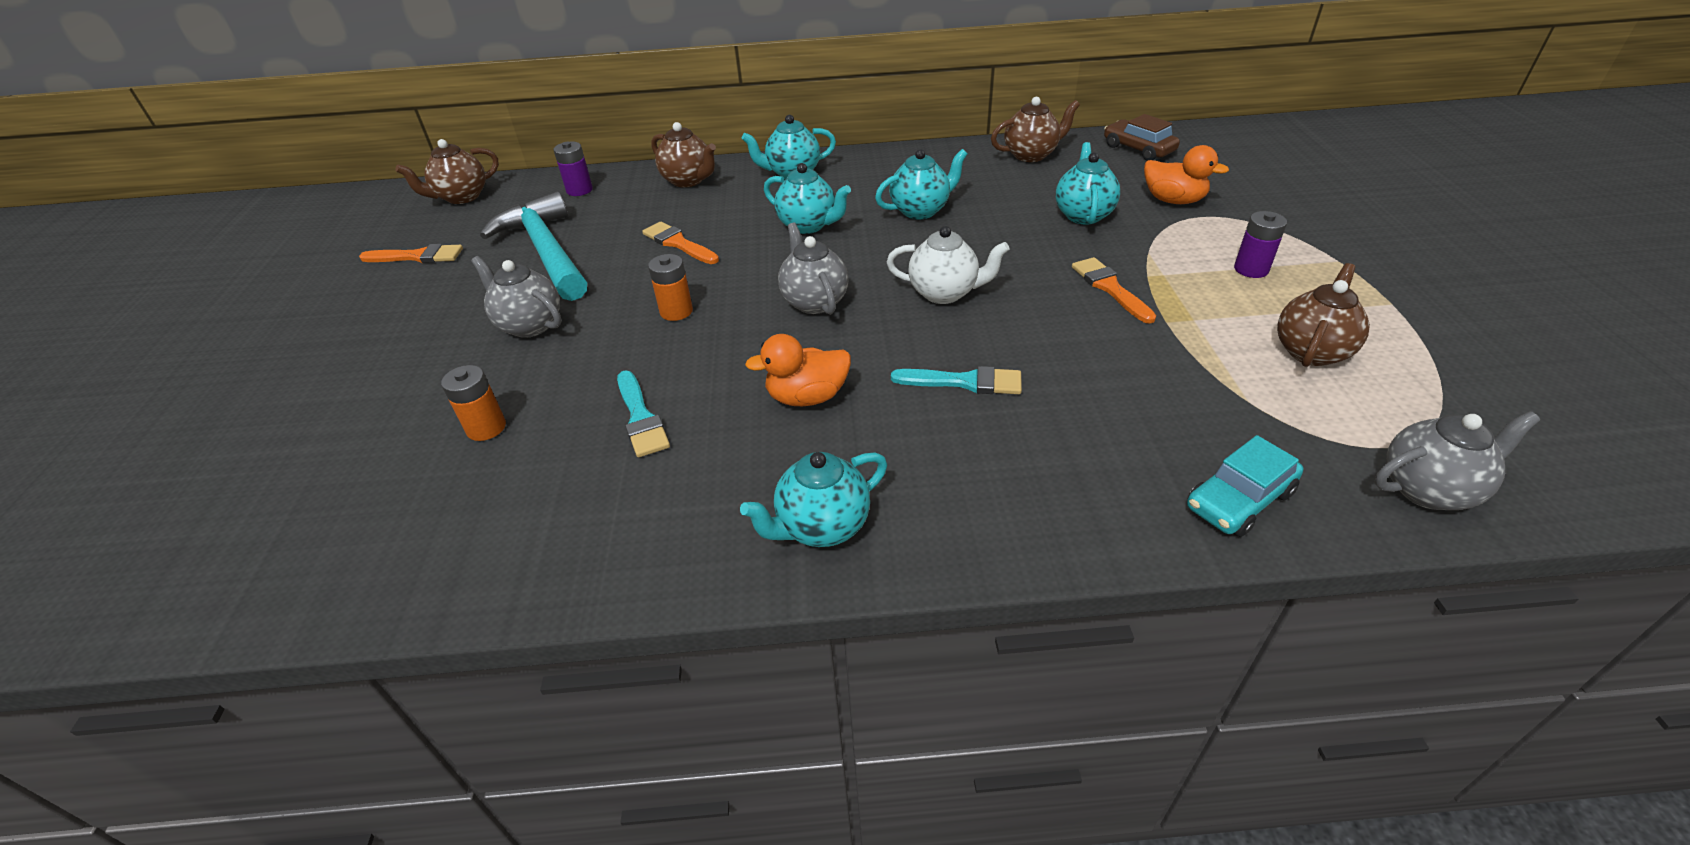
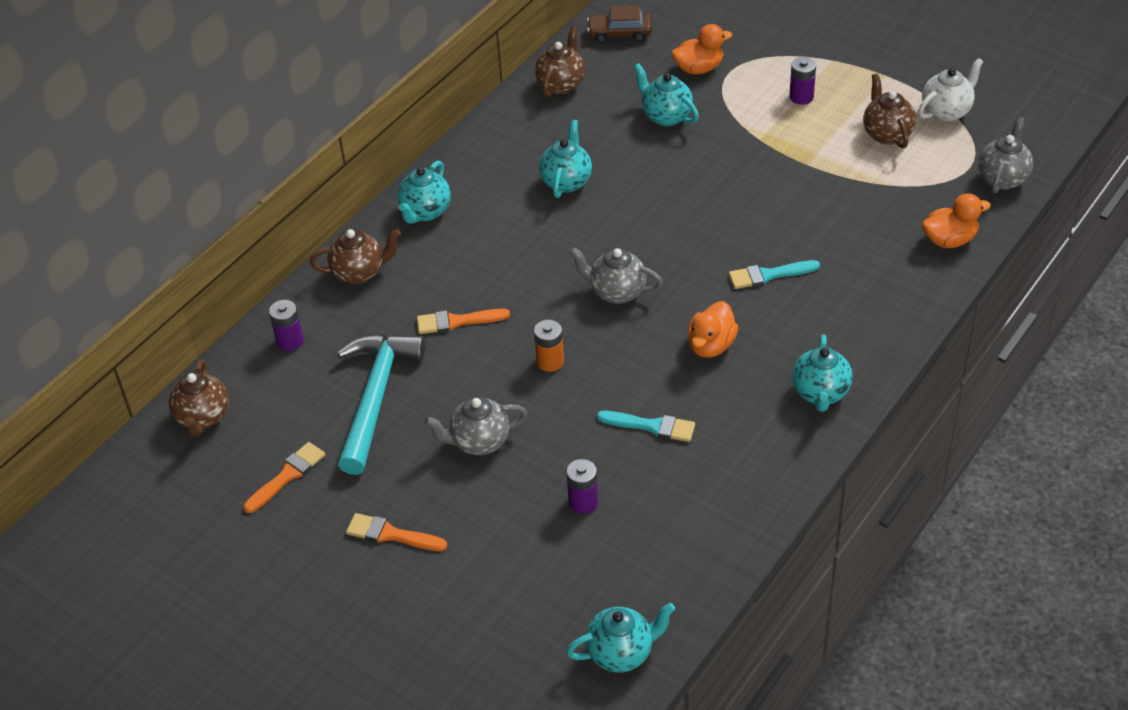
camera: 50 degrees left, 5 degrees up
orange battery [441,365,506,441] -> purple battery [566,459,598,513]
turquoise hammer [480,191,587,301] -> turquoise hammer turned 90 degrees clockwise [337,334,426,475]
turquoise teapot [764,163,851,234] -> turquoise teapot moved to [566,603,675,673]
white teapot [887,226,1010,304] -> white teapot moved to [918,58,984,122]
turquoise brush [891,366,1022,394] -> turquoise brush turned 150 degrees counterclockwise [729,260,820,289]
orange brush [1072,257,1156,324] -> orange brush moved to [346,513,447,551]
turquoise car [1187,435,1303,537] -> orange duck [922,193,991,248]

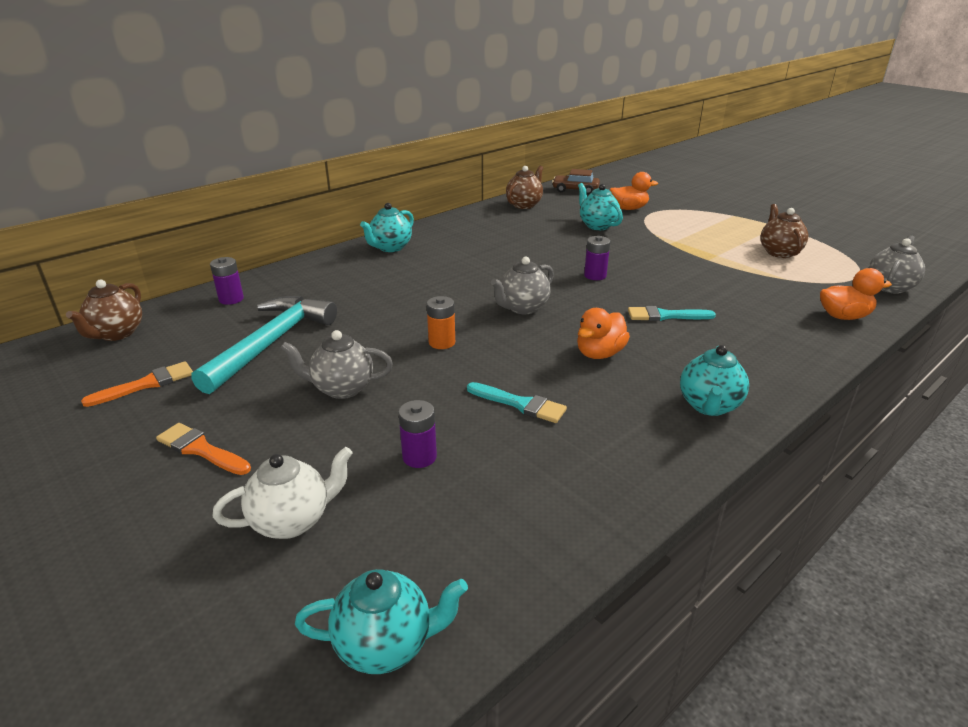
camera: 10 degrees right, 15 degrees down
brown teapot [309,229,401,284] -> none
orange brush [417,309,510,334] -> none
turquoise teapot [539,120,592,198] -> none
grey teapot [570,247,663,304] -> grey teapot turned 75 degrees counterclockwise [491,257,554,314]
purple battery [789,57,816,105] -> purple battery moved to [584,236,610,280]
white teapot [918,58,984,122] -> white teapot moved to [213,447,353,539]

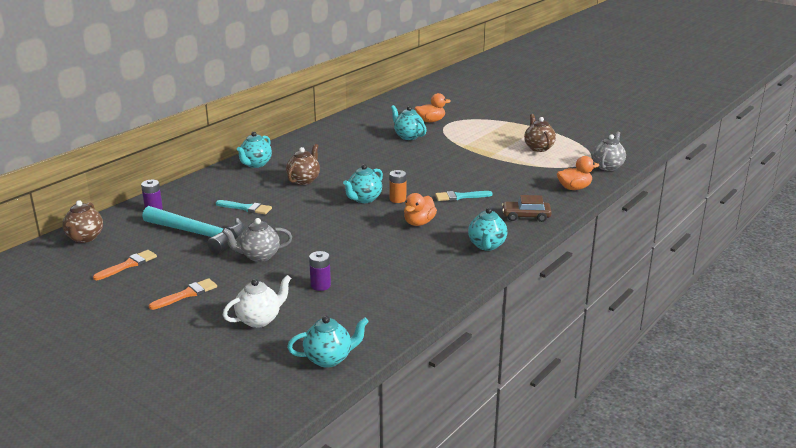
camera: 10 degrees left, 5 degrees down
orange brush [156,423,251,475] -> orange brush turned 120 degrees clockwise [149,278,217,310]
turquoise hammer [191,296,337,394] -> turquoise hammer turned 105 degrees clockwise [142,206,244,254]
orange battery [427,296,455,349] -> orange battery moved to [389,170,406,203]
turquoise brush [467,382,567,423] -> turquoise brush moved to [216,200,272,214]
grey teapot [491,257,554,314] -> turquoise teapot [343,164,383,203]
brown teapot [506,166,543,209] -> brown teapot moved to [286,144,320,185]
brown car [552,169,600,194] -> brown car moved to [502,195,552,222]
purple battery [584,236,610,280] -> none

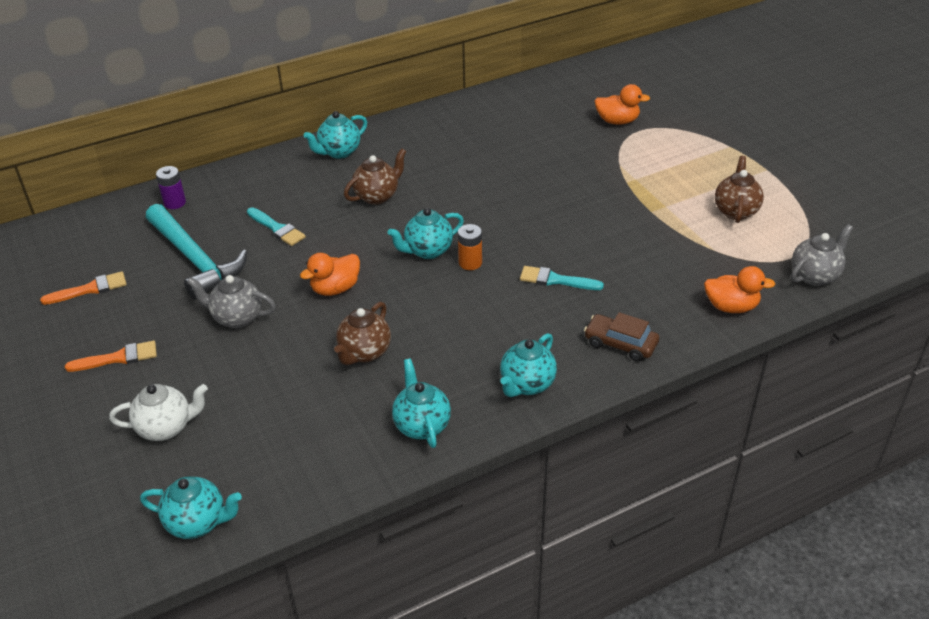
camera: 25 degrees right, 15 degrees up
brown teapot [63,200,103,243] -> brown teapot moved to [334,302,391,365]
purple battery [309,251,331,291] -> none
turquoise teapot [391,105,427,140] -> turquoise teapot moved to [392,358,451,448]
orange duck [404,193,437,226] -> orange duck moved to [300,253,360,296]

